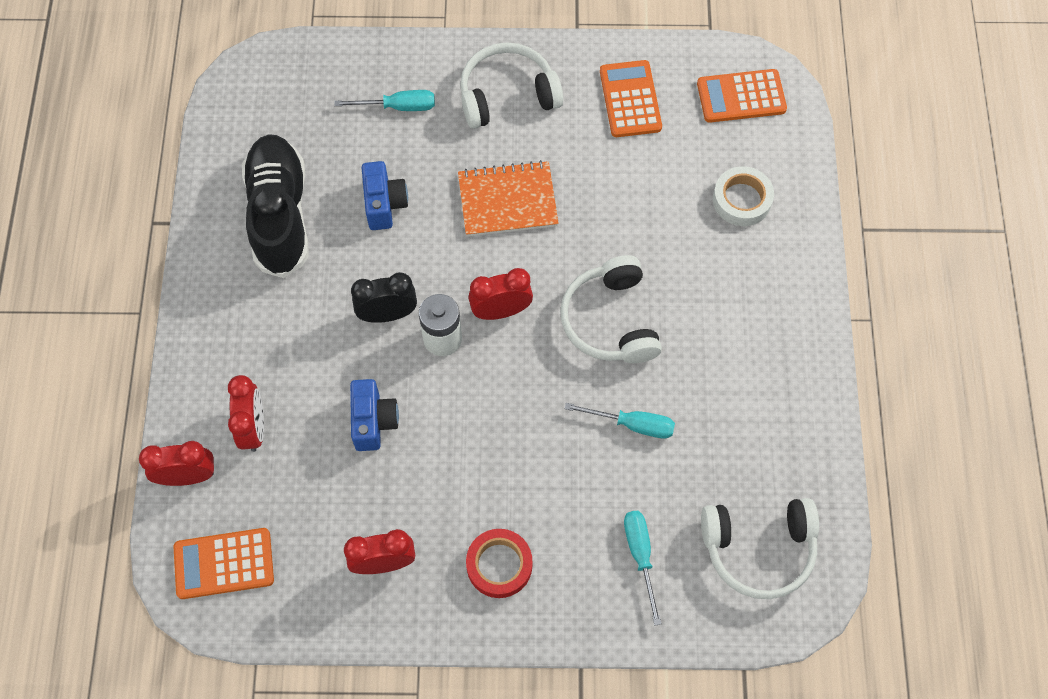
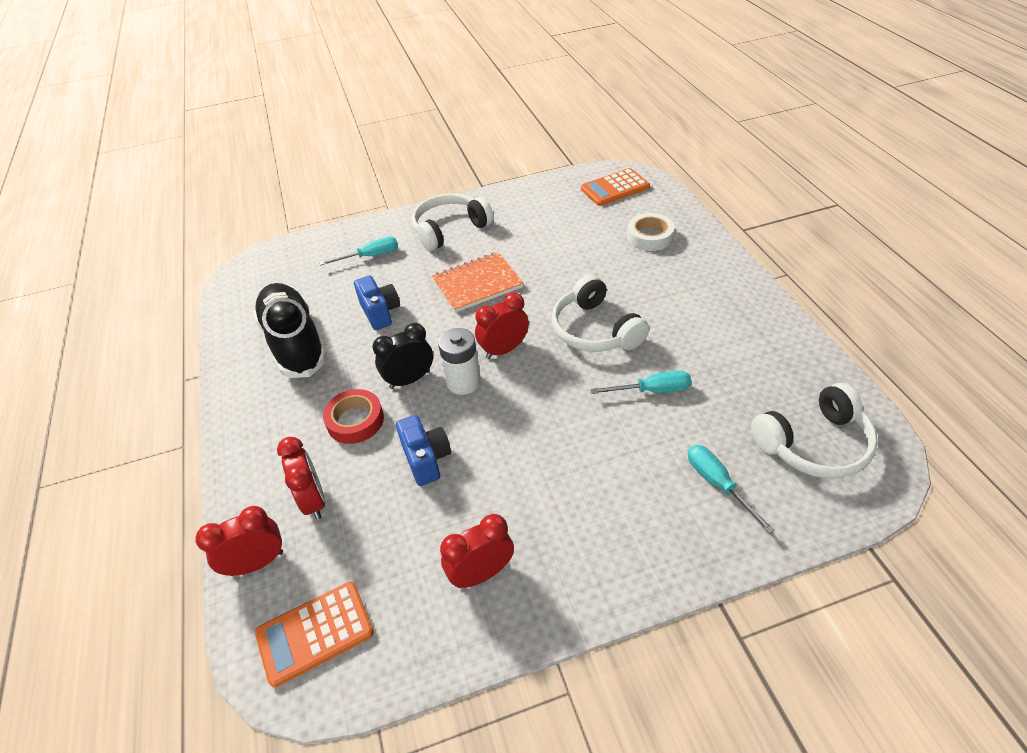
camera: 15 degrees left, 20 degrees down
red tape [466,529,533,598] -> red tape moved to [323,389,384,444]
orange calculator [600,60,662,137] -> none

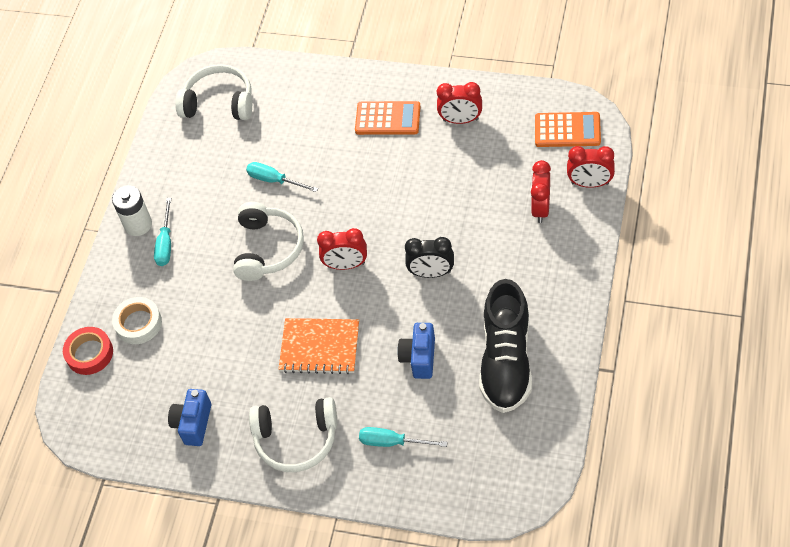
camera: 145 degrees left, 10 degrees up
red tape [323,389,384,444] -> red tape moved to [63,327,113,375]
blue camera [396,415,451,486] -> blue camera moved to [168,389,211,446]
white battery [438,328,481,395] -> white battery moved to [112,185,152,236]
orange calculator [581,168,650,206] -> orange calculator moved to [355,101,421,135]
turquoise screwdriver [688,445,775,534] -> turquoise screwdriver moved to [154,198,171,266]

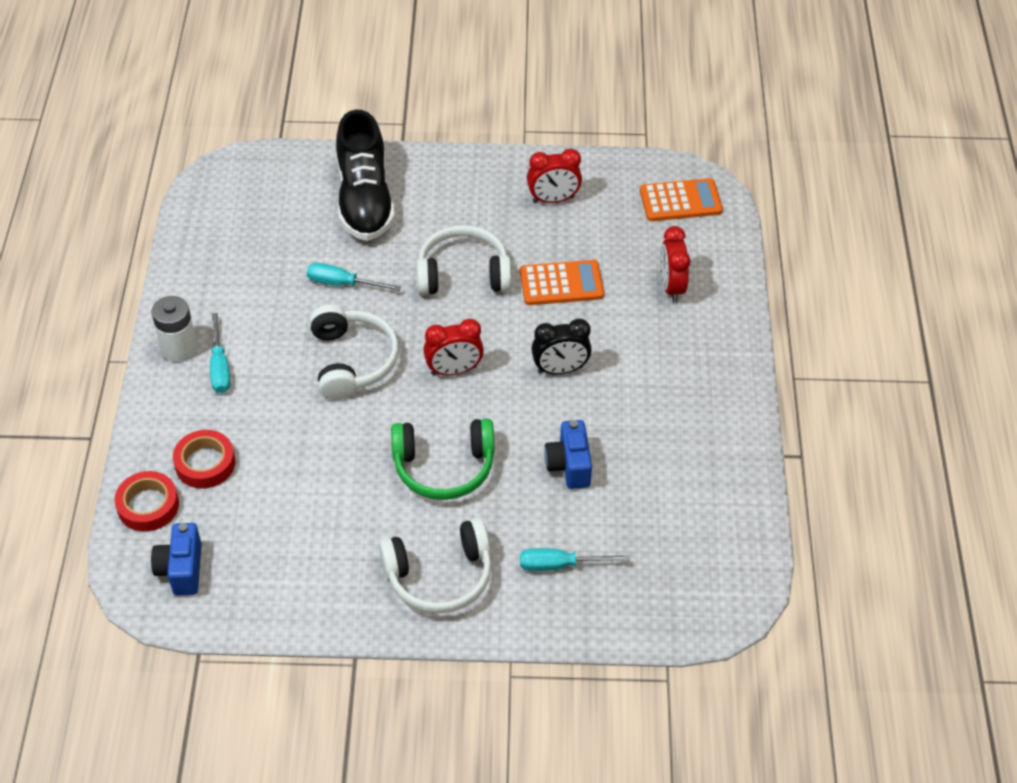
camera: 20 degrees left, 5 degrees down
white tape [112,297,162,344] -> red tape [173,430,235,488]
blue camera [168,389,211,446] -> blue camera moved to [151,523,202,596]
white headphones [175,64,252,120] -> white headphones moved to [416,225,512,295]
orange notebook [279,318,359,374] -> green headphones [391,419,494,500]
orange calculator [355,101,421,135] -> orange calculator moved to [520,260,604,305]
black shoe [479,279,532,413] -> black shoe moved to [336,110,395,241]
red clock [567,146,615,188] -> none

